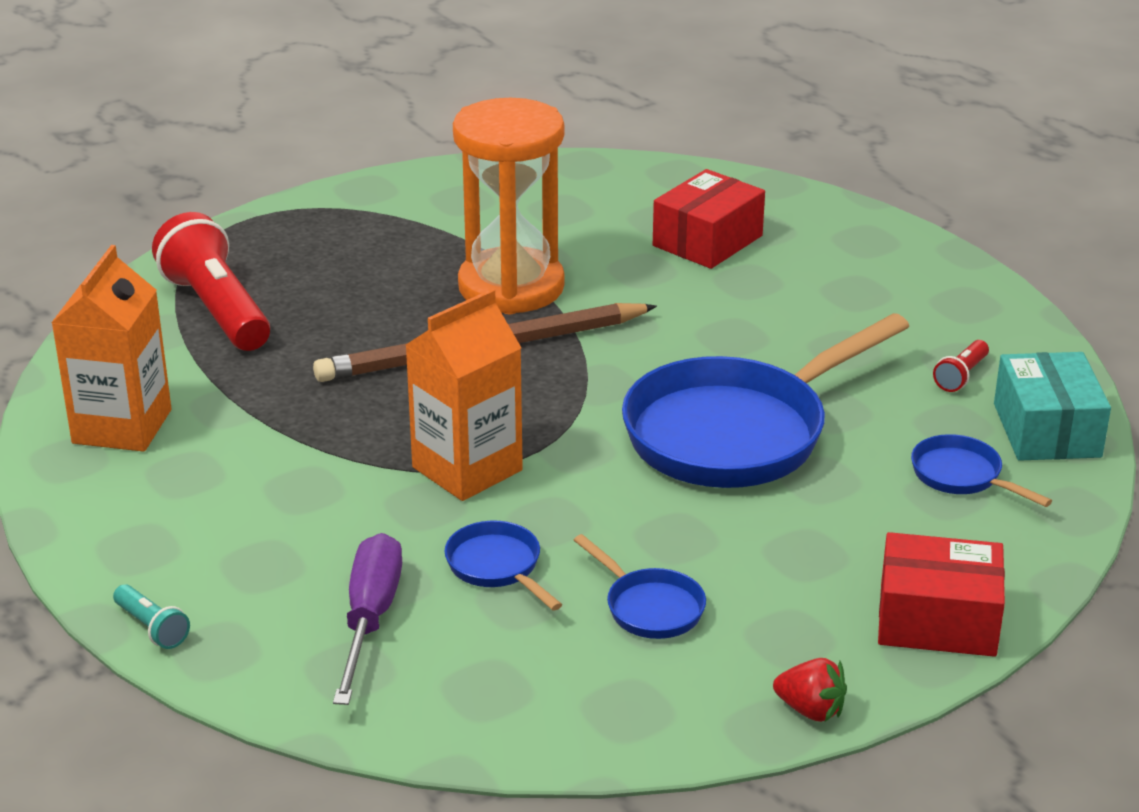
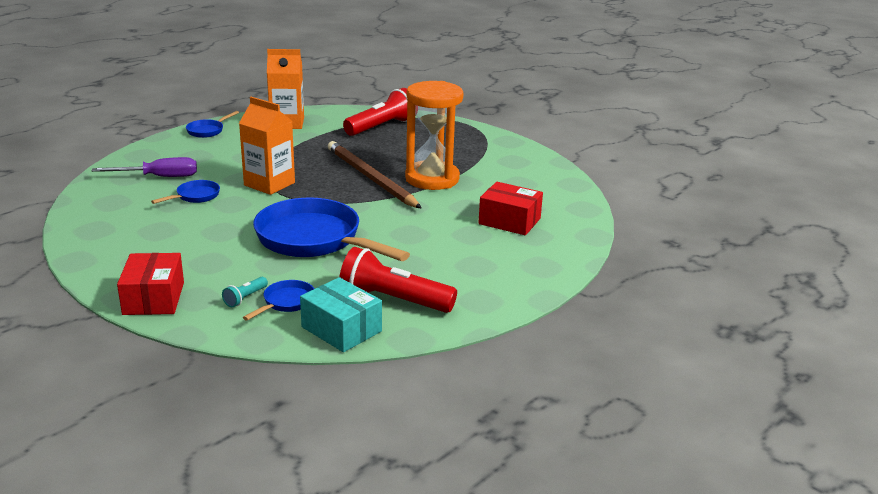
camera: 75 degrees right, 5 degrees down
turquoise flashlight [113,584,190,649] -> turquoise flashlight moved to [222,277,268,307]
blue pan [574,534,706,639] -> blue pan moved to [186,111,239,138]
red strawberry [773,658,847,722] -> none
red flashlight [933,340,989,392] -> red flashlight [339,247,457,313], size x2.28
turquoise box [994,352,1111,461] -> turquoise box turned 60 degrees clockwise [300,277,382,352]

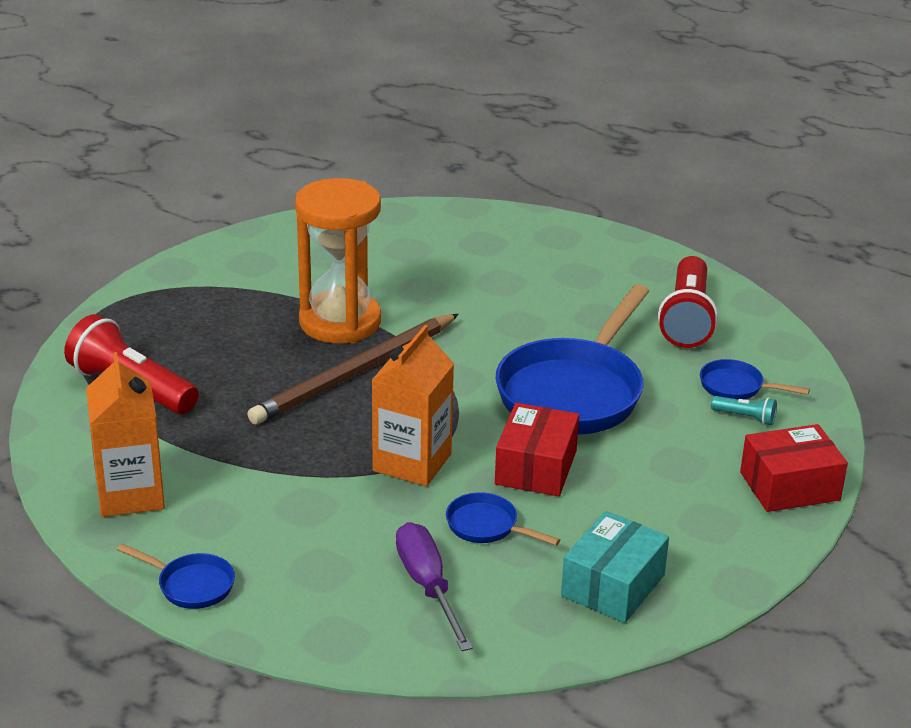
camera: 100 degrees left, 5 degrees up
turquoise box [300,277,382,352] -> turquoise box moved to [561,511,669,623]
red box [478,182,543,235] -> red box moved to [495,403,579,496]

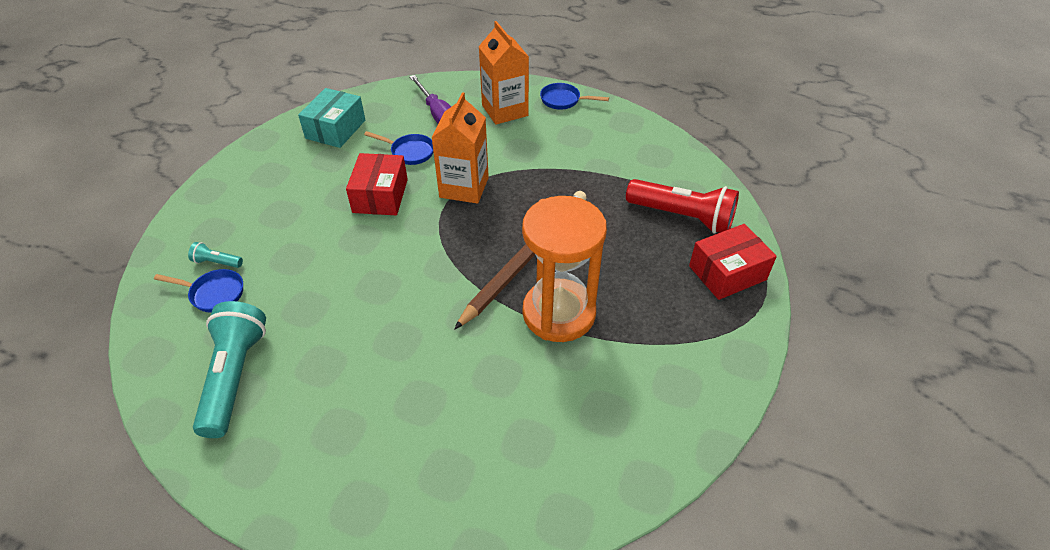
camera: 170 degrees right, 15 degrees up
orange carton [86,352,165,517] -> orange carton moved to [479,21,529,124]
blue pan [496,284,649,435] -> none
red flashlight [658,256,718,348] -> turquoise flashlight [193,301,266,438]
red box [740,424,848,512] -> red box moved to [689,224,777,300]

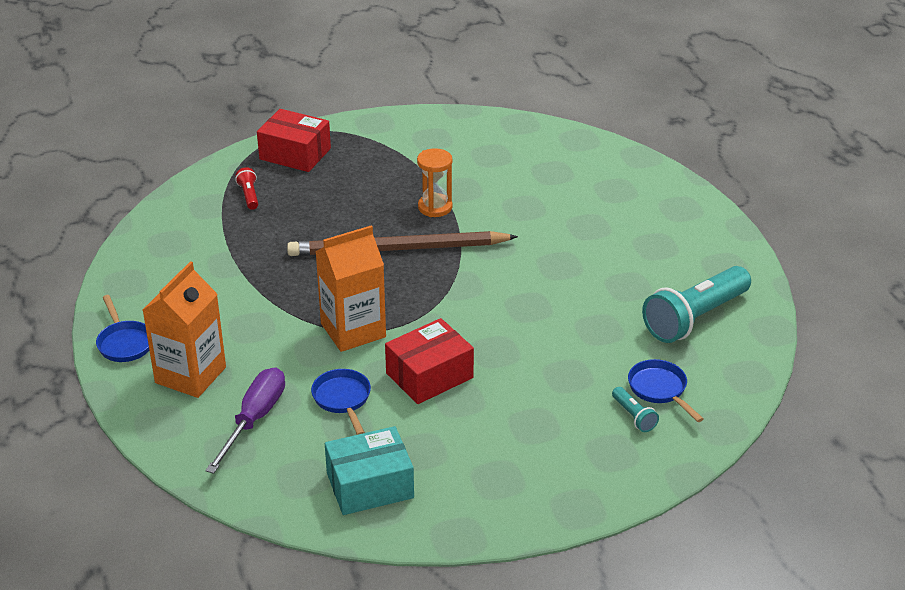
camera: 130 degrees left, 10 degrees down
orange hourglass [522,196,607,342] -> orange hourglass [417,148,452,217], size x0.50
red flashlight [626,179,739,234] -> red flashlight [235,167,258,210], size x0.44

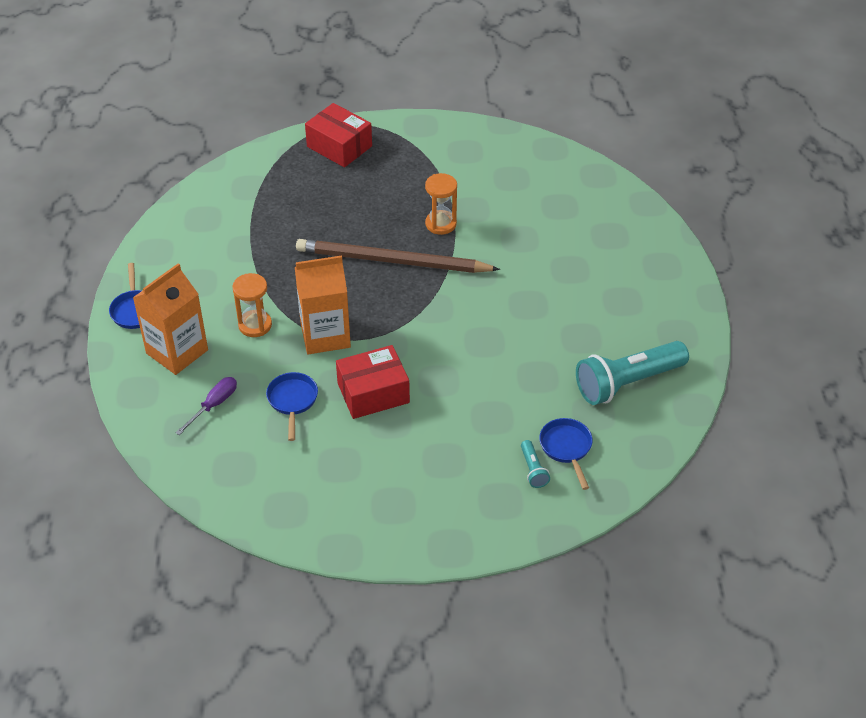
camera: 15 degrees right, 10 degrees up
purple screwdriver [205,368,285,474] -> purple screwdriver [175,377,237,435], size x0.66
red flashlight [235,167,258,210] -> none
turquoise box [325,426,414,515] -> none
none -> orange hourglass [232,273,272,337]

